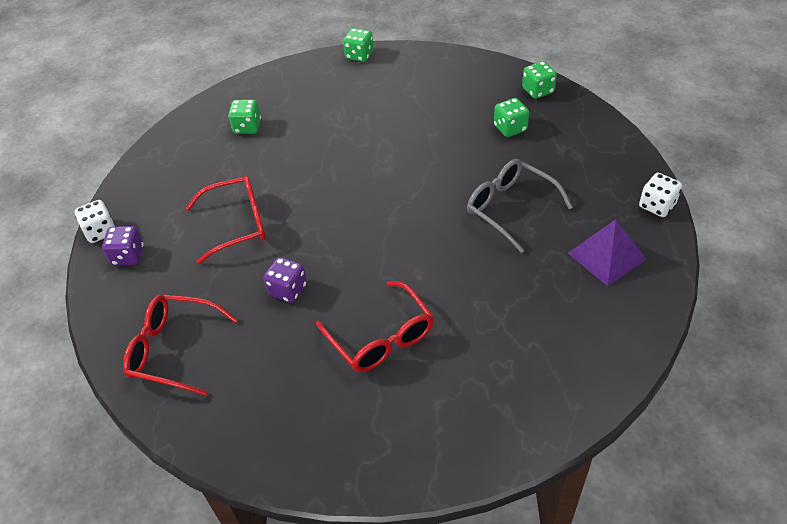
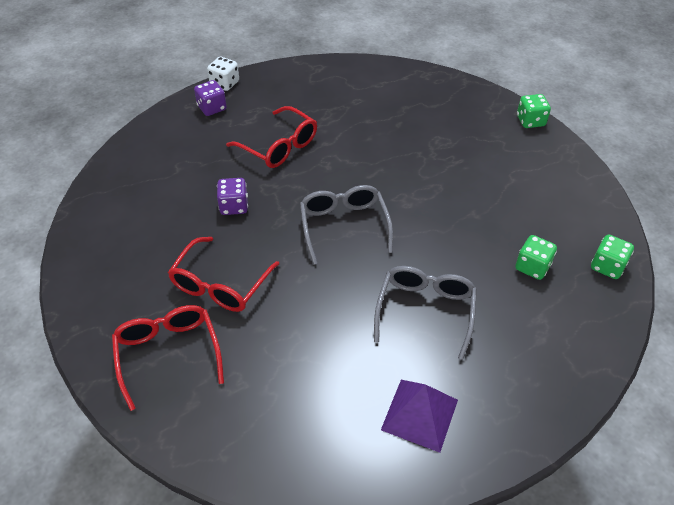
camera: 55 degrees right, 0 degrees up
red glasses [123,294,238,396] -> red glasses moved to [112,305,224,411]
green dice [228,99,261,134] -> none
white dice [639,173,682,217] -> none
none -> grey glasses [300,185,393,265]

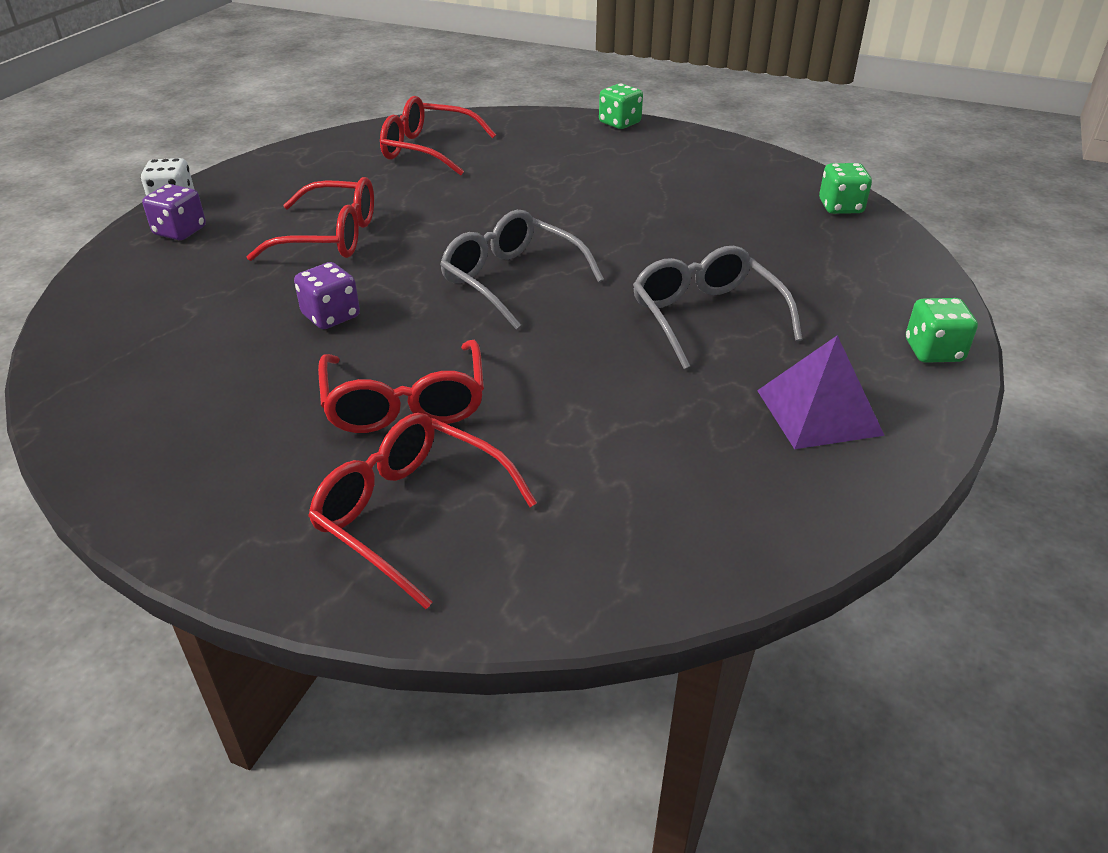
camera: 35 degrees left, 10 degrees down
green dice [515,235,557,280] -> green dice moved to [906,298,978,363]
none -> red glasses [380,96,496,176]

